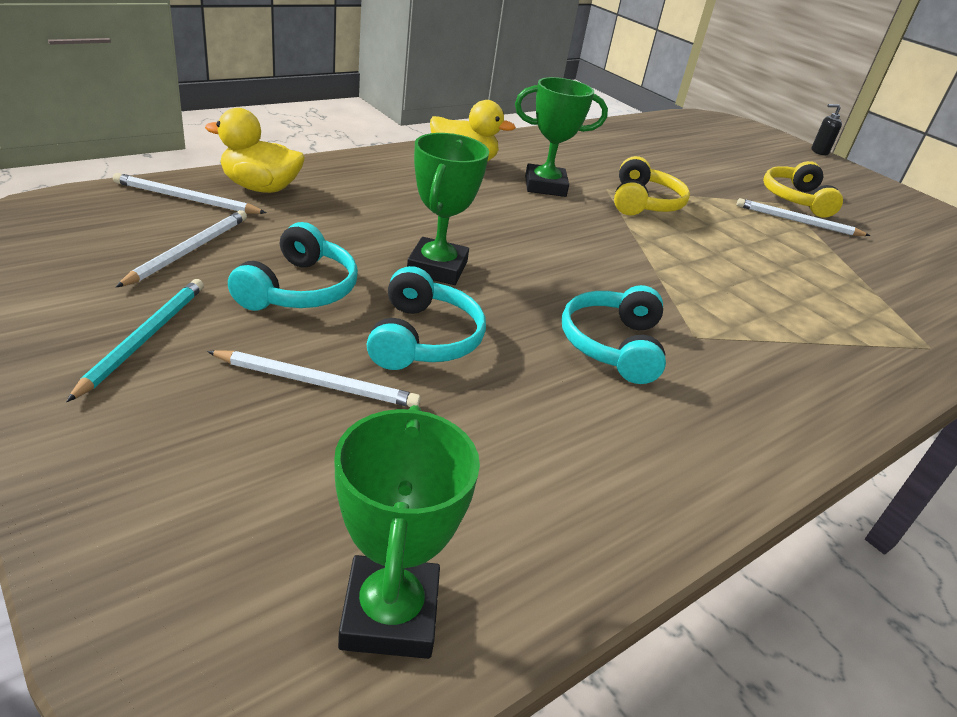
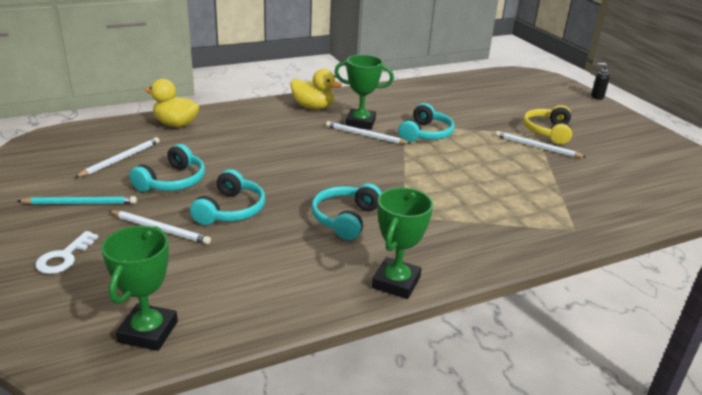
camera: 15 degrees right, 5 degrees down
turquoise pencil [66,279,204,402] -> turquoise pencil turned 60 degrees clockwise [18,196,137,204]
white pencil [113,173,267,214] -> white pencil moved to [326,121,412,144]
green trophy [407,133,489,285] -> green trophy moved to [372,187,433,299]
yellow headphones [614,156,690,215] -> turquoise headphones [398,103,455,142]
none -> white key [35,231,98,274]

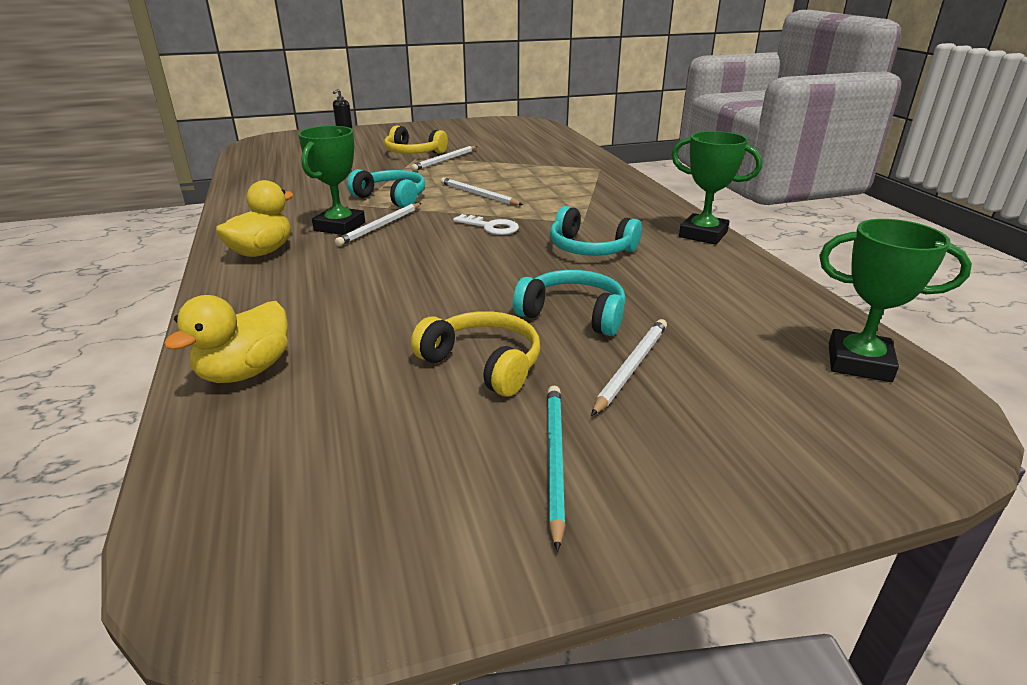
camera: 80 degrees left, 0 degrees up
white key [35,231,98,274] -> white key moved to [453,214,519,235]
white pencil [74,137,160,178] -> white pencil moved to [441,177,523,205]
turquoise headphones [129,144,205,192] -> yellow headphones [411,311,540,397]

